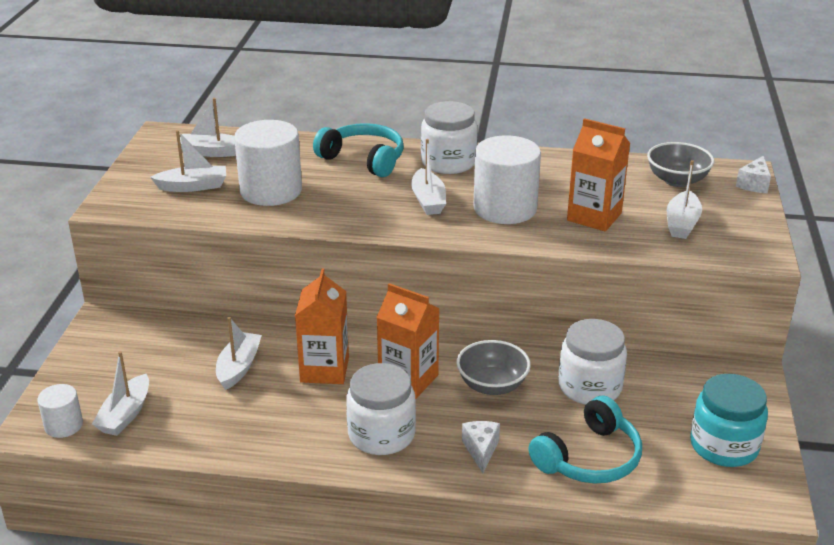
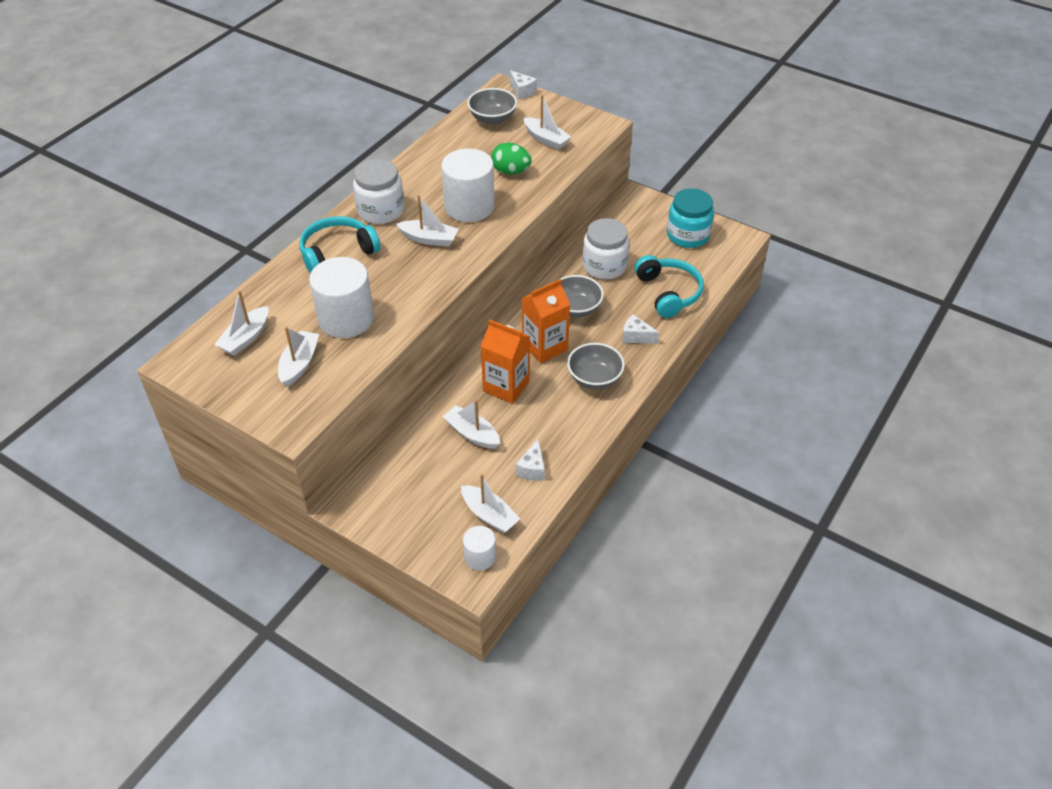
camera: 65 degrees left, 15 degrees up
white jar [346,363,416,455] -> grey bowl [567,343,625,389]
orange carton [567,118,630,231] -> green egg [491,142,531,175]
none -> white cheese [516,439,545,481]

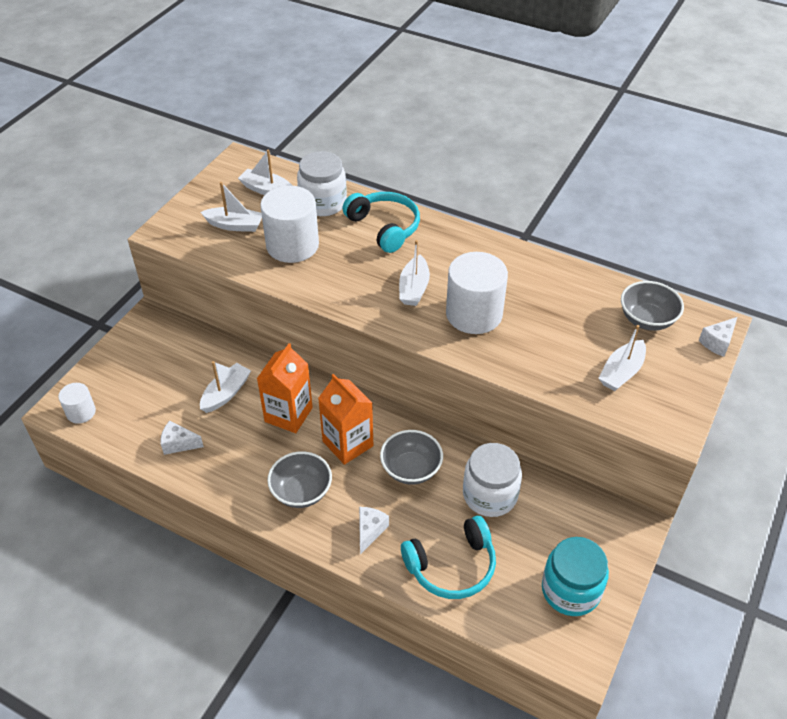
camera: 85 degrees right, 0 degrees up
white jar [353,159,404,224] -> white jar moved to [297,151,347,216]
white boat [461,474,520,533] -> none
green egg [491,142,531,175] -> none

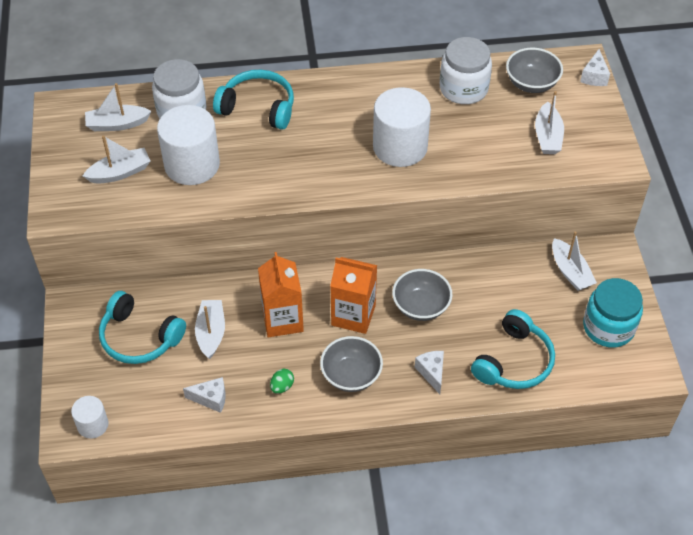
camera: 35 degrees left, 5 degrees up
white cheese [161,421,204,455] -> white cheese turned 150 degrees counterclockwise [183,377,226,413]
white boat [399,240,430,306] -> white boat moved to [552,231,597,291]
white jar [463,443,522,517] -> white jar moved to [440,37,492,104]
none -> turquoise headphones [99,291,186,364]
none -> green egg [270,369,294,394]

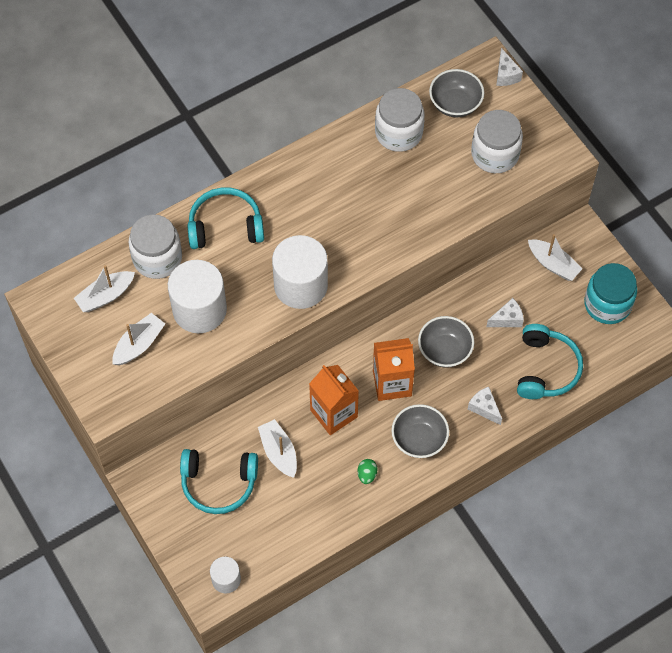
camera: 25 degrees left, 10 degrees up
white cheese [183,377,226,413] -> white cheese moved to [486,298,524,327]
white cylinder [373,87,431,167] -> white cylinder moved to [272,235,328,309]
white boat [535,91,564,154] -> white jar [471,110,523,173]

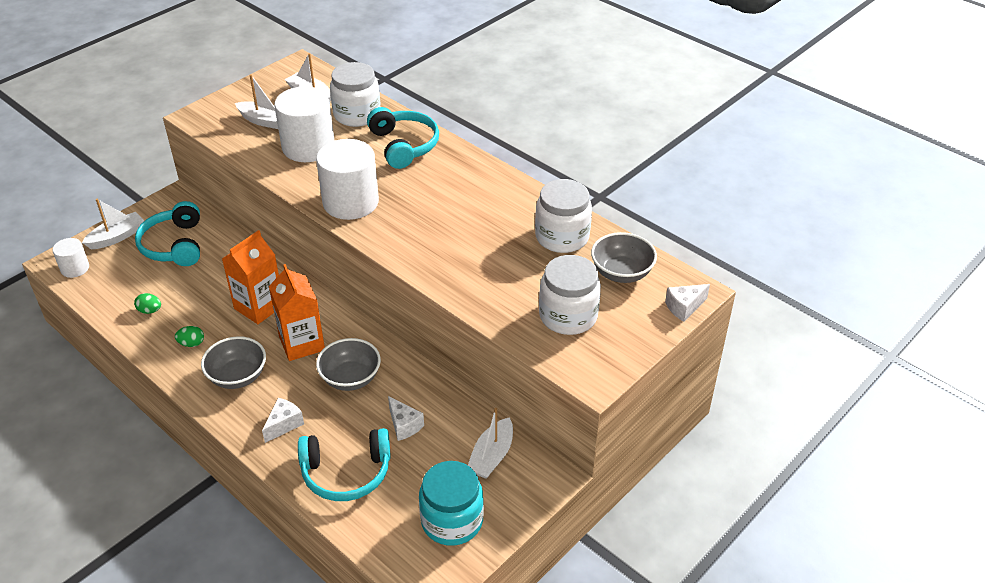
camera: 75 degrees right, 20 degrees down
white boat [258,419,297,478] -> white boat moved to [82,198,144,249]
none -> green egg [134,293,161,314]

